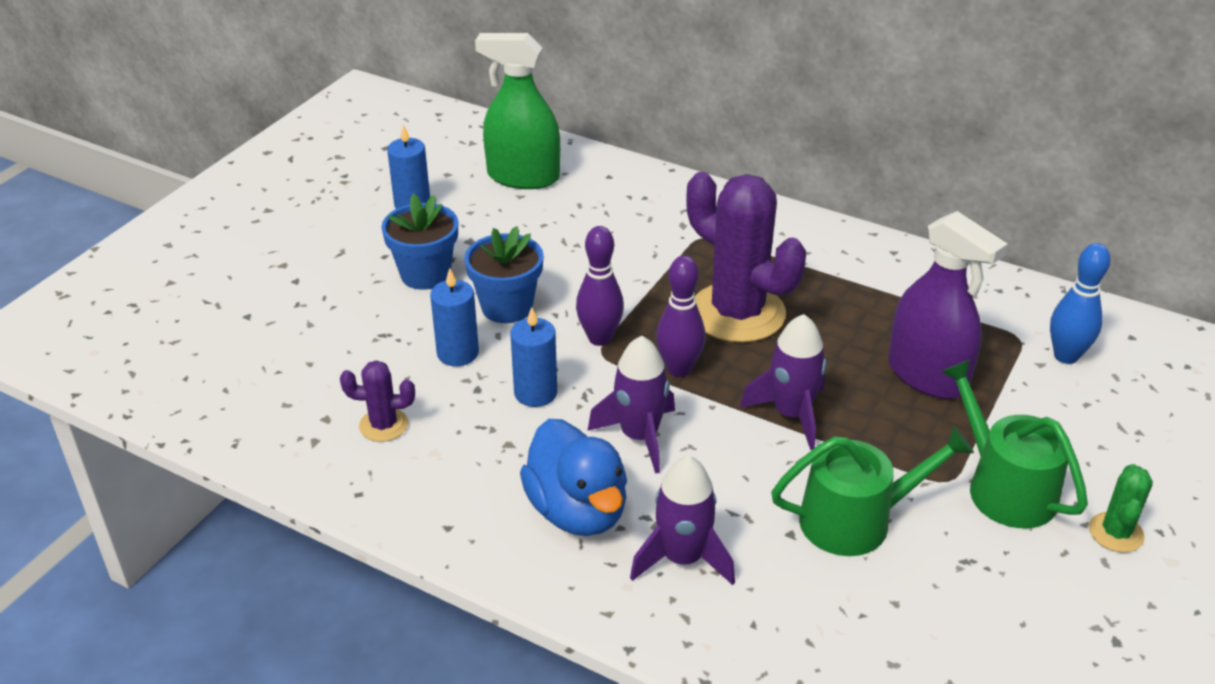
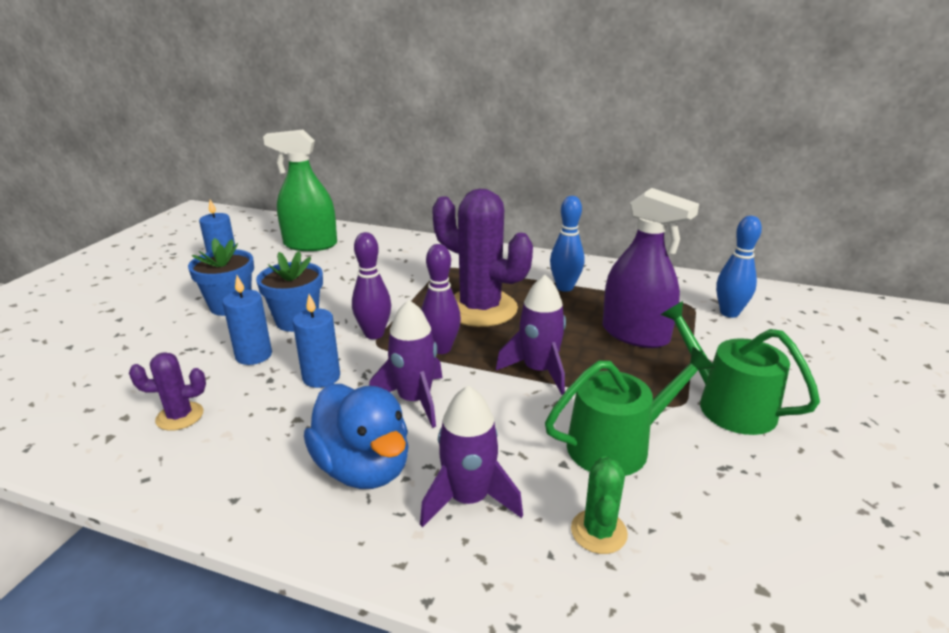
camera: 10 degrees left, 10 degrees down
green cactus [1089,464,1153,553] -> green cactus moved to [571,456,628,554]
none -> blue bowling pin [550,196,585,292]

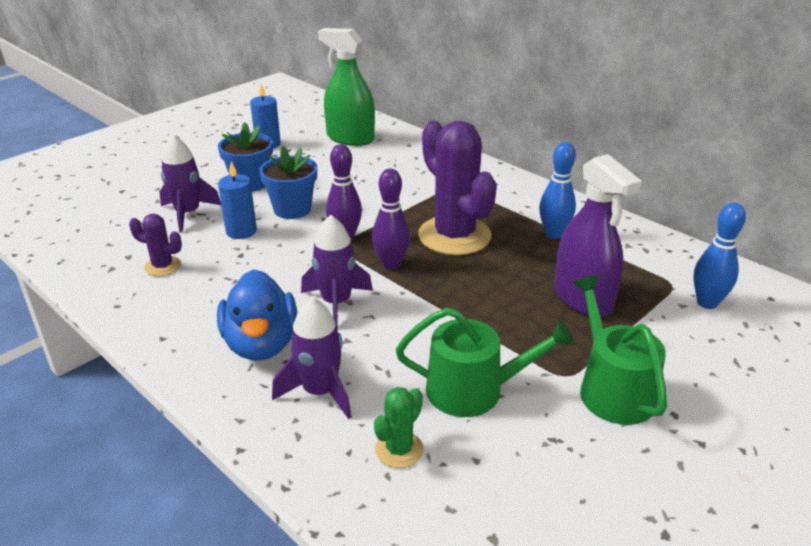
camera: 25 degrees right, 5 degrees up
blue candle [293,294,340,388] -> none
purple rocket [496,275,566,395] -> purple rocket moved to [160,135,221,232]

